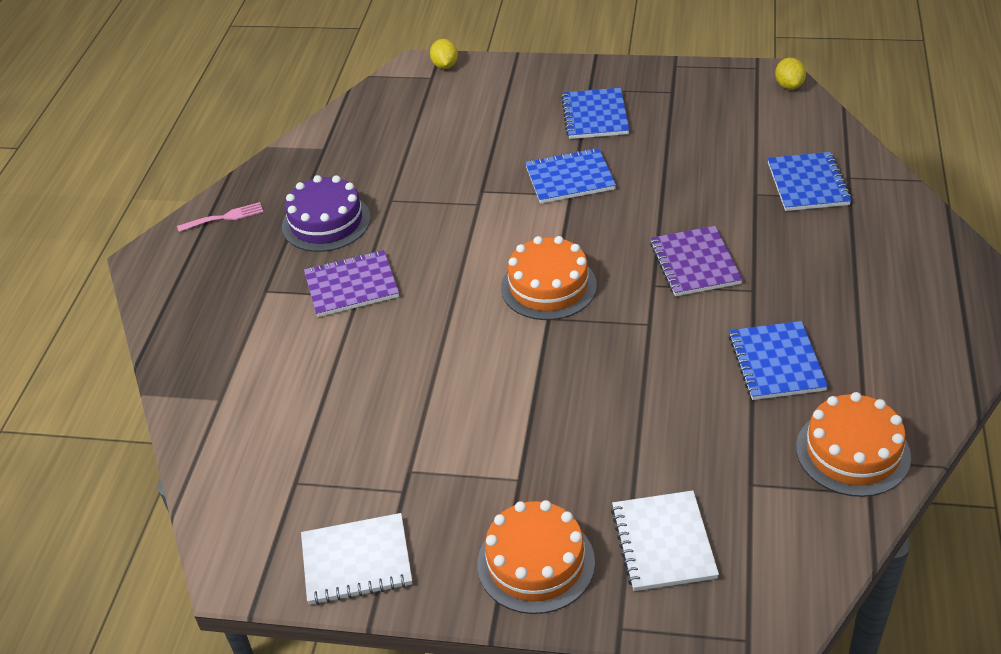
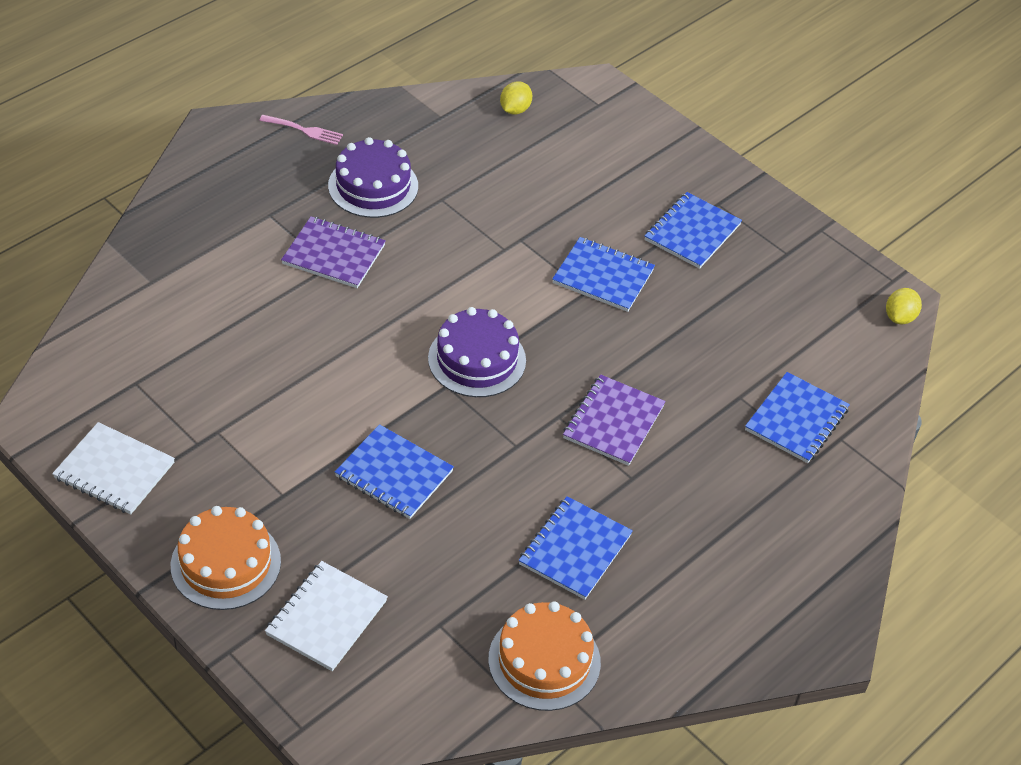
camera: 30 degrees right, 5 degrees up
yellow lemon [430,39,458,69] -> yellow lemon moved to [500,81,532,115]
orange cake [501,236,597,320] -> purple cake [428,307,526,397]
none -> blue notebook [335,424,454,519]

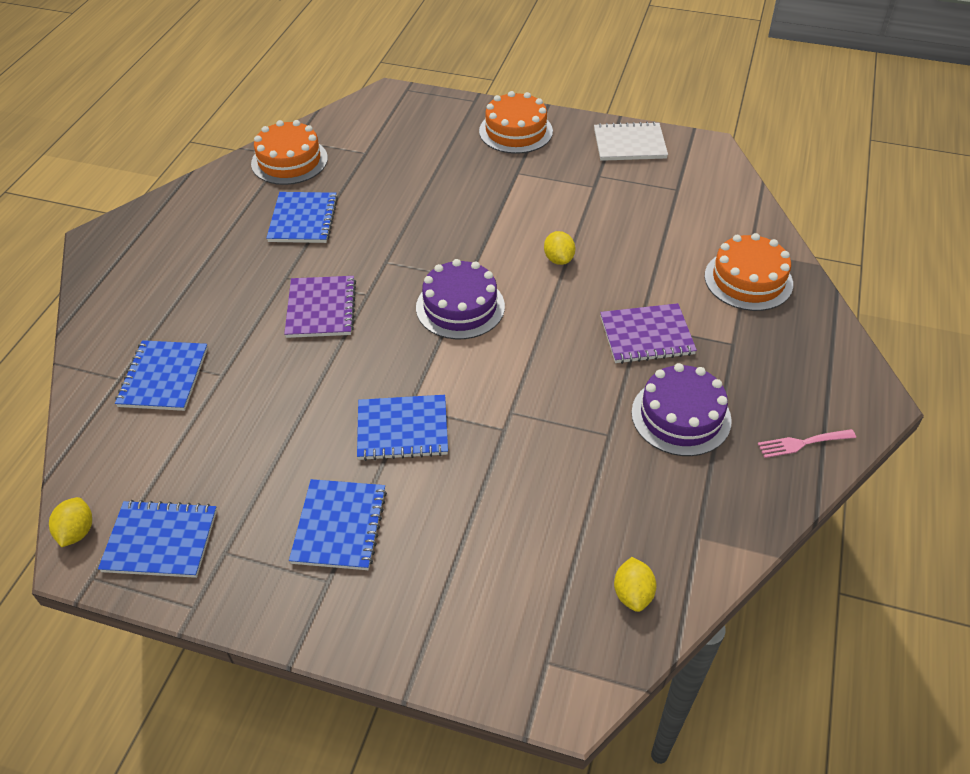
camera: 155 degrees right, 0 degrees up
white notebook [265,561,388,671] -> none
blue notebook [335,424,454,519] -> blue notebook moved to [98,500,217,578]
none -> yellow lemon [544,231,575,265]
none -> orange cake [704,233,793,311]

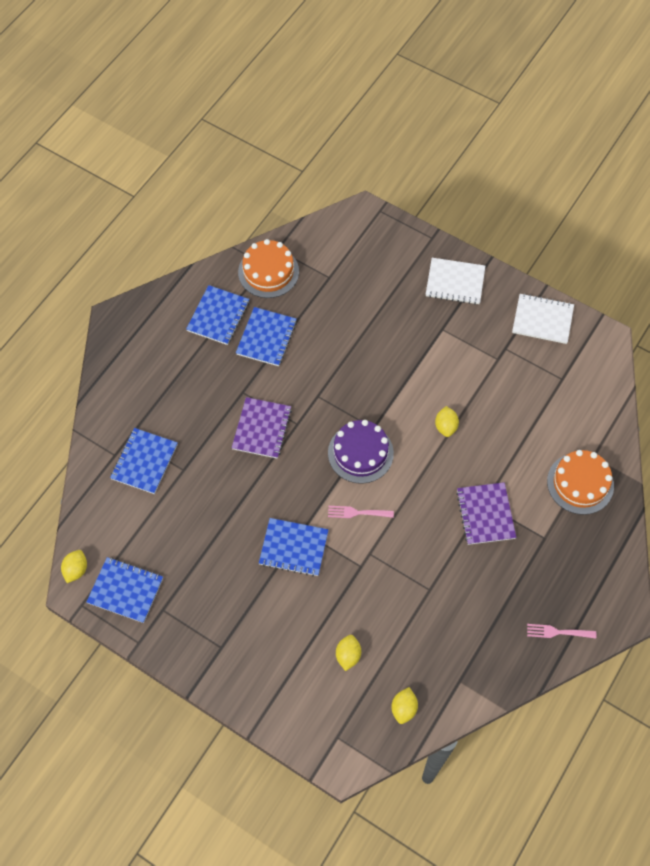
camera: 15 degrees right, 15 degrees up
blue notebook [289,479,387,570] -> blue notebook moved to [186,285,249,345]
orange cake [479,91,553,154] -> white notebook [426,258,485,305]
purple notebook [600,303,697,364] -> purple notebook turned 75 degrees clockwise [456,482,516,545]
purple cake [631,363,732,456] -> none
none -> pink fork [328,506,394,518]
none -> yellow lemon [336,635,361,671]

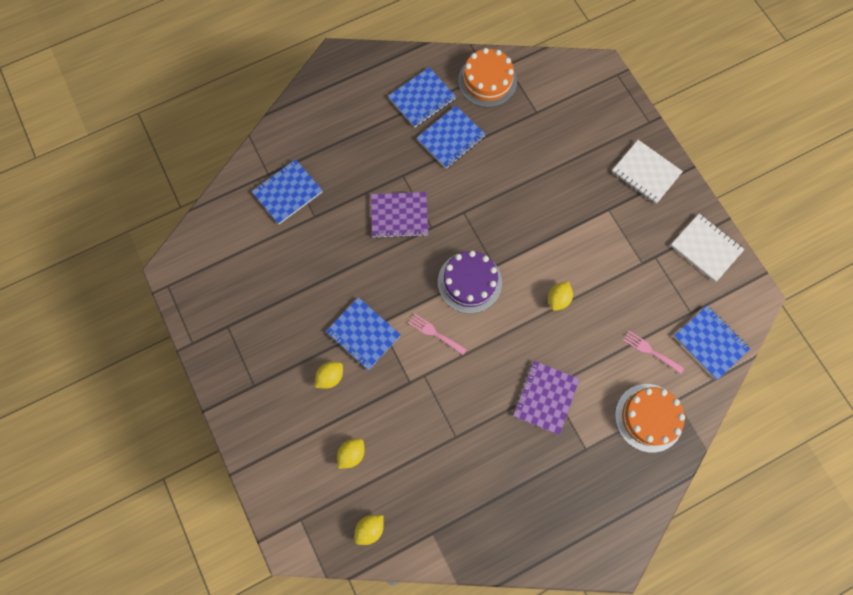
camera: 30 degrees right, 10 degrees up
yellow lemon [61,550,87,583] -> yellow lemon moved to [315,362,343,389]
blue notebook [87,557,163,623] -> blue notebook moved to [674,306,750,380]
purple notebook [232,397,292,459] -> purple notebook turned 45 degrees clockwise [371,192,428,238]
pink fork [527,624,597,639] -> pink fork moved to [623,331,684,374]

